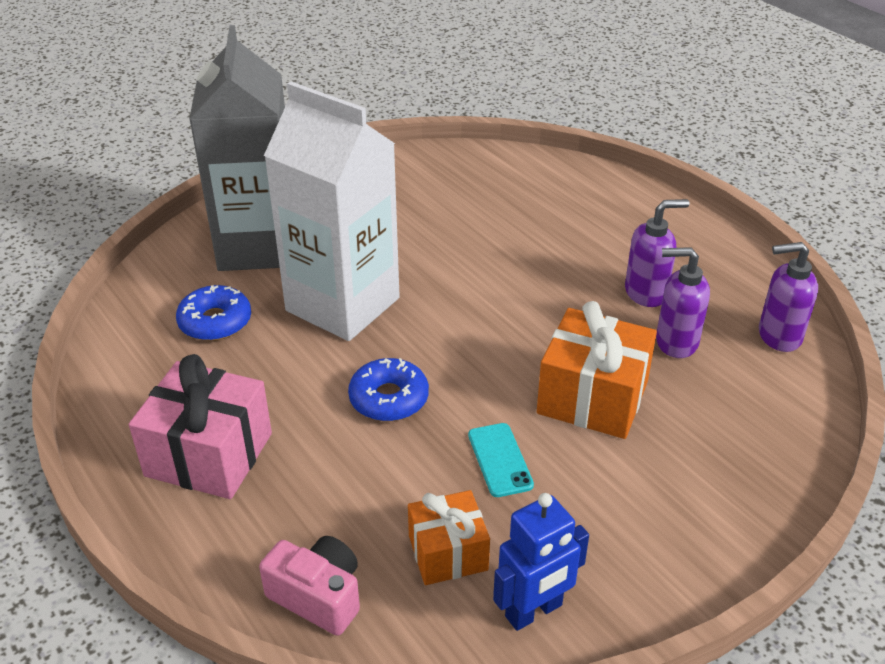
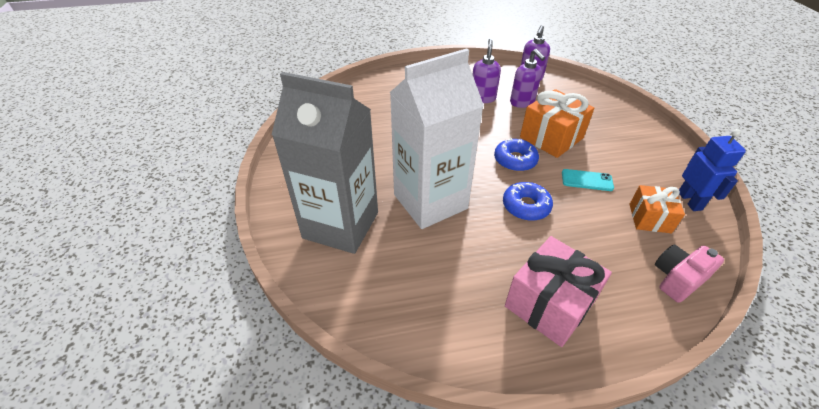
camera: 65 degrees left, 5 degrees up
blue donut [176,285,251,341] -> blue donut moved to [494,138,539,172]
purple soap dispenser [656,247,710,358] -> purple soap dispenser turned 60 degrees counterclockwise [510,49,545,108]

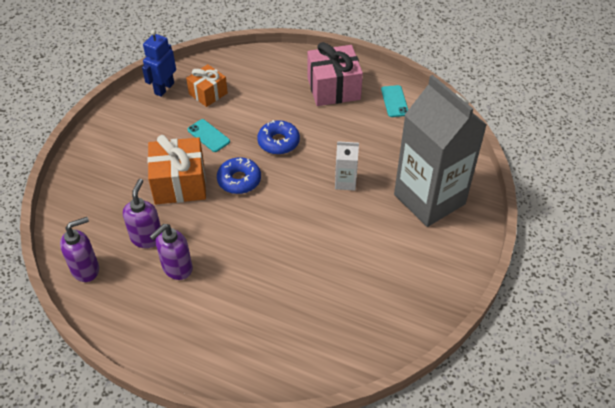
camera: 145 degrees left, 5 degrees up
white carton [390,48,484,229] -> white carton [335,141,359,191], size x0.41
pink camera [655,245,724,303] -> none
none -> turquoise phone [381,85,408,117]

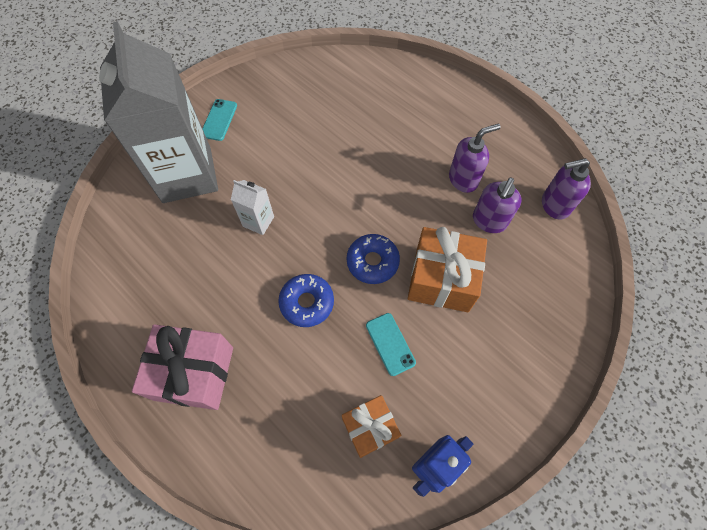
camera: 160 degrees left, 15 degrees up
turquoise phone [381,85,408,117] -> turquoise phone moved to [202,99,237,141]

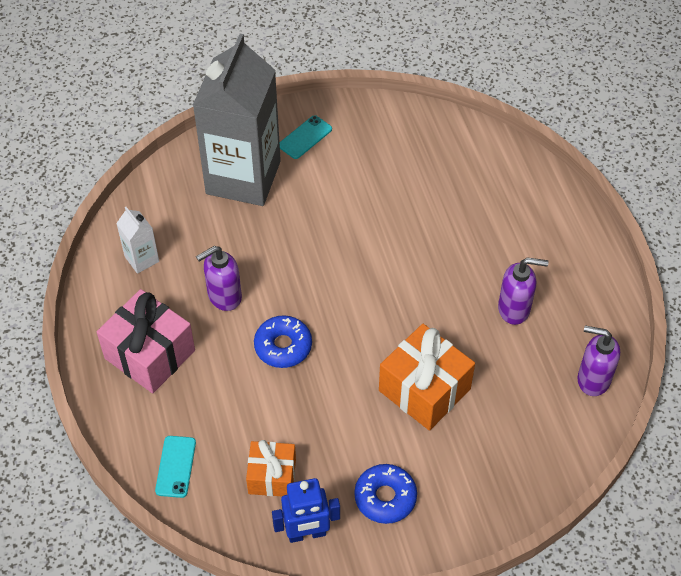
camera: 30 degrees right, 10 degrees down
white carton [231,180,274,235] -> white carton moved to [116,207,159,274]
blue donut [347,234,400,284] -> blue donut moved to [354,464,417,524]
turquoise phone [366,313,416,376] -> turquoise phone moved to [155,436,196,498]
purple soap dispenser [473,177,522,233] -> purple soap dispenser moved to [196,246,242,311]

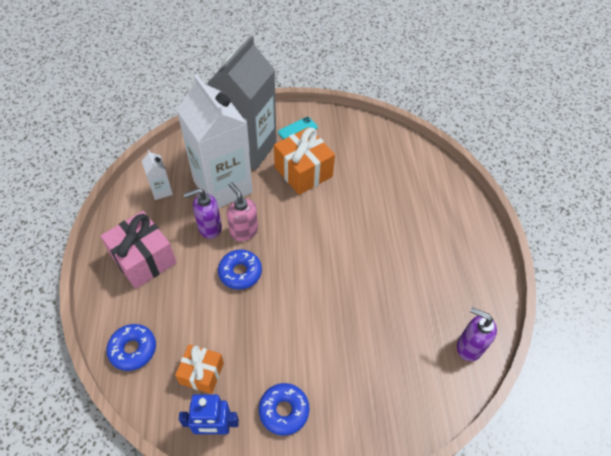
camera: 10 degrees right, 0 degrees up
turquoise phone [155,436,196,498] -> blue donut [106,324,156,371]
orange gift [379,324,475,431] -> orange gift moved to [274,127,335,195]
purple soap dispenser [498,257,549,325] -> none
none -> white carton [176,74,253,208]
none -> pink soap dispenser [227,182,258,241]

